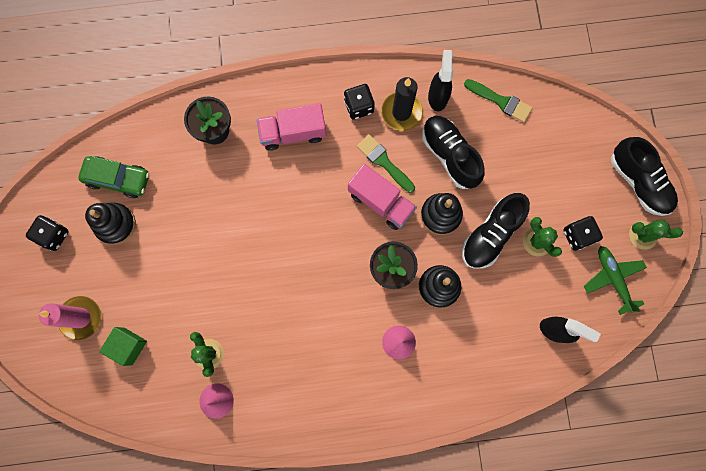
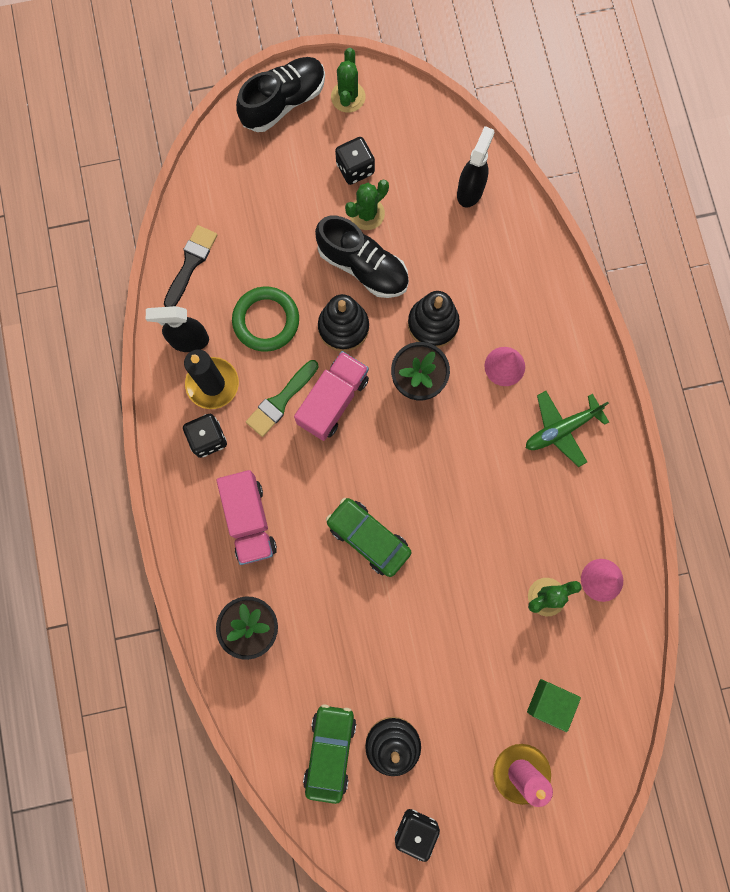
camera: 95 degrees left, 0 degrees up
black shoe [422,116,485,189] -> green ring [232,286,299,352]
green brush [464,79,533,122] -> black brush [164,225,217,307]
green plane [584,246,647,315] -> green plane moved to [526,391,609,467]
none -> green car [326,498,411,577]

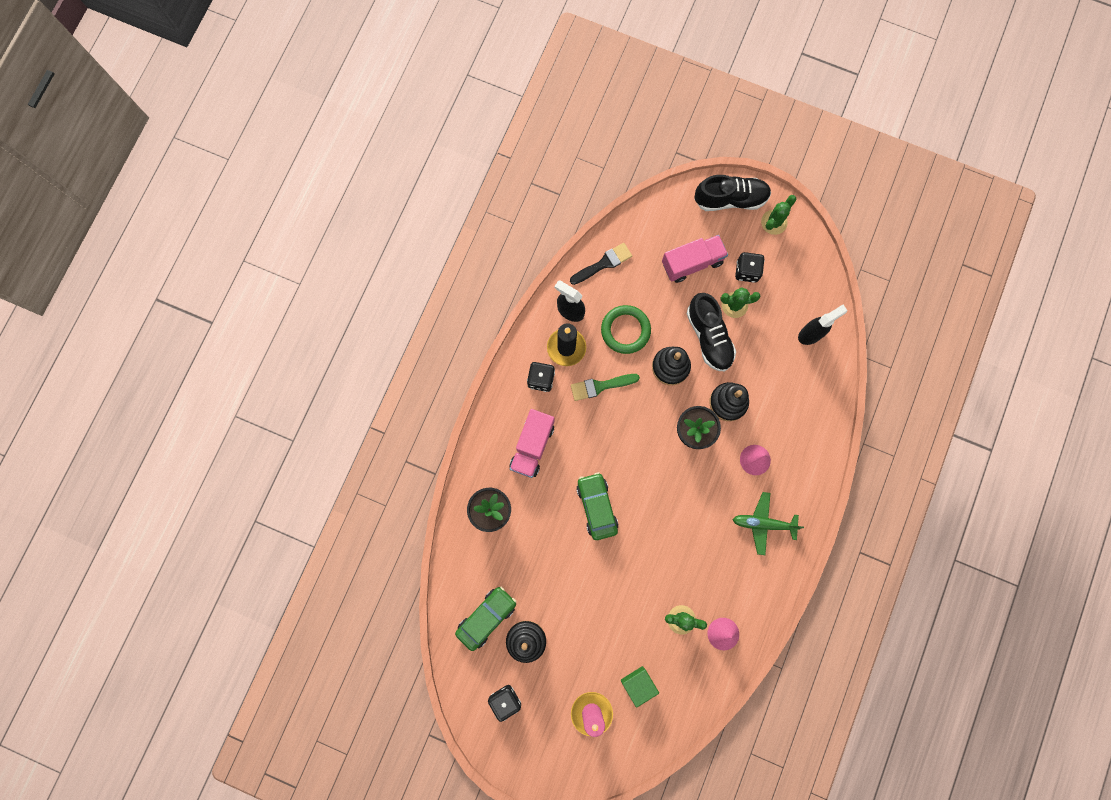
camera: 35 degrees right, 0 degrees up
pink truck [294,351,369,441] -> pink truck moved to [662,235,728,283]

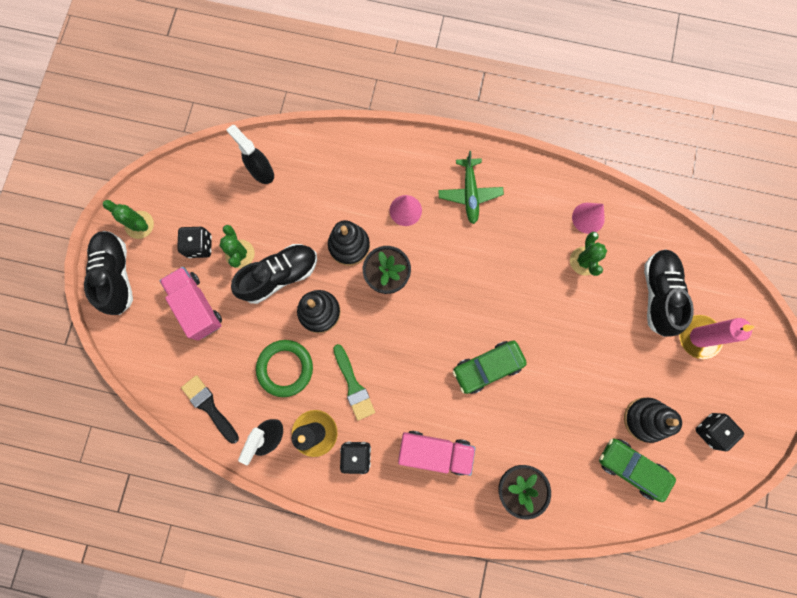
camera: 100 degrees left, 0 degrees up
green cube [621,666,659,708] -> black shoe [644,249,694,337]

